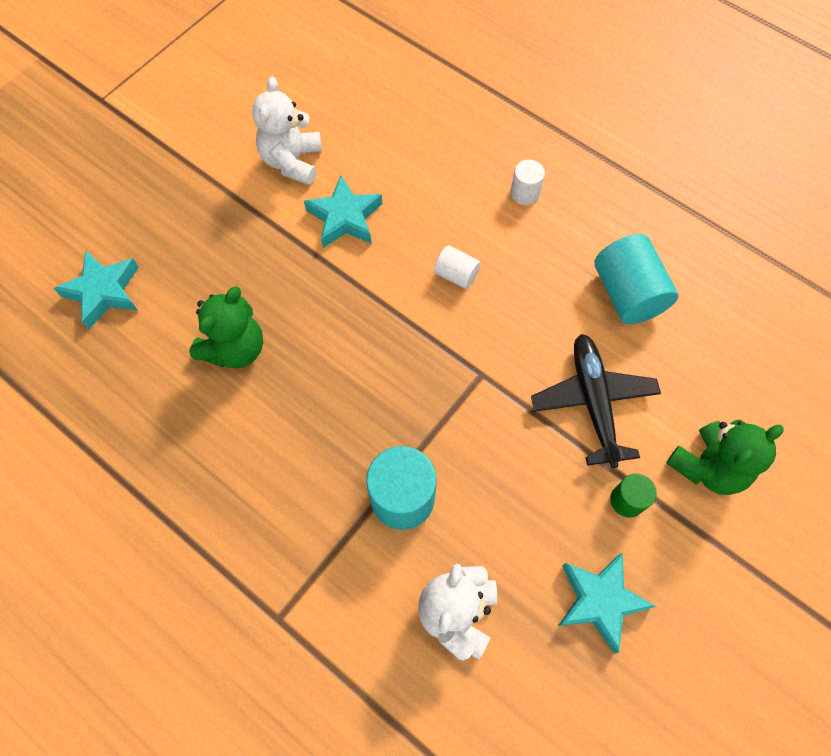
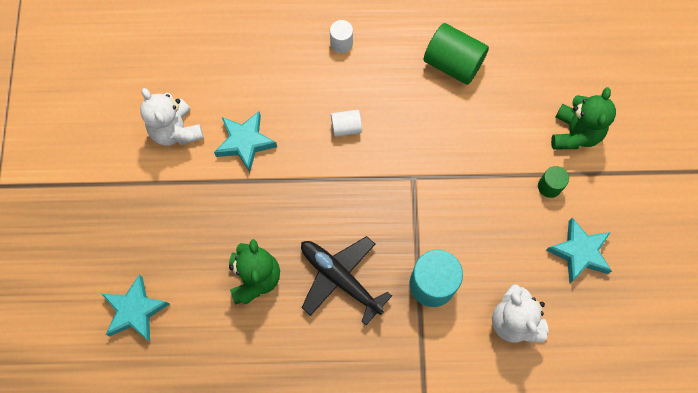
camera: 40 degrees left, 5 degrees up
black plane [531,334,661,468] -> black plane moved to [301,236,392,325]
turquoise cylinder [594,234,679,324] -> green cylinder [423,23,489,85]

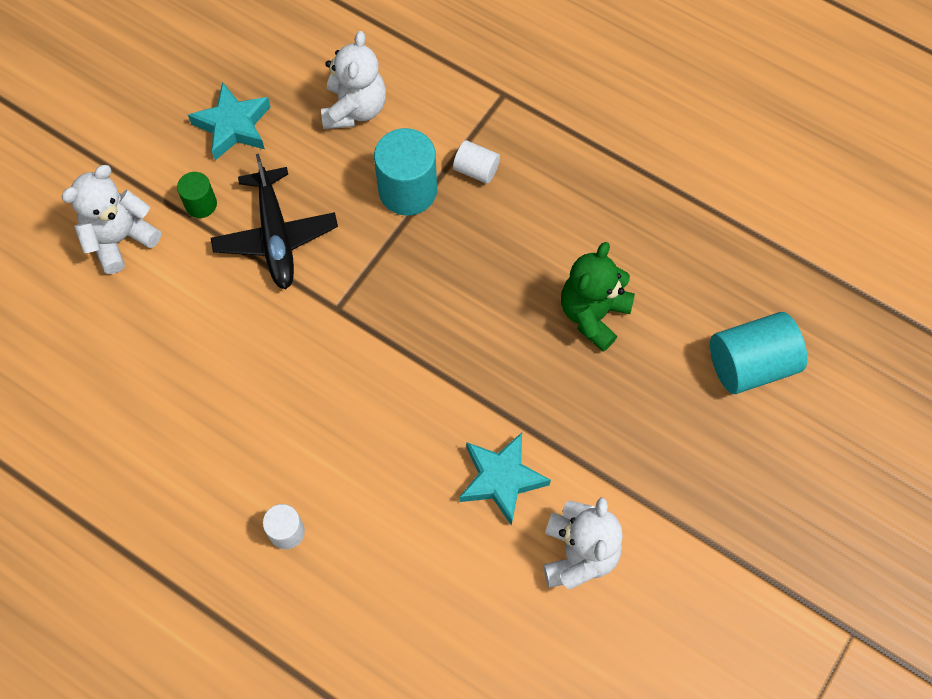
camera: 145 degrees left, 5 degrees down
turquoise star [102,275,170,341] -> turquoise cylinder [710,312,807,394]
black plane [301,236,392,325] -> black plane moved to [211,154,338,290]
white cylinder [331,110,362,137] -> white cylinder moved to [453,140,500,184]
green cylinder [423,23,489,85] -> none
green teddy bear [551,87,616,150] -> white teddy bear [61,165,161,274]

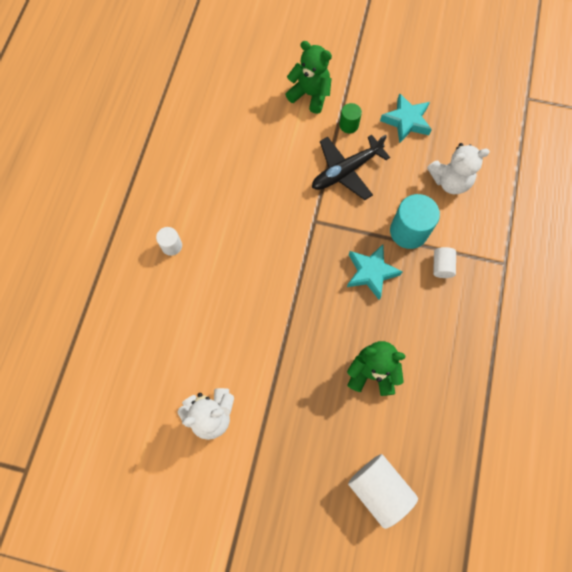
camera: 70 degrees right, 5 degrees up
white teddy bear [61,165,161,274] -> green teddy bear [285,41,332,114]
turquoise star [459,433,551,526] -> turquoise star moved to [347,244,403,300]
turquoise cylinder [710,312,807,394] -> white cylinder [348,454,418,529]

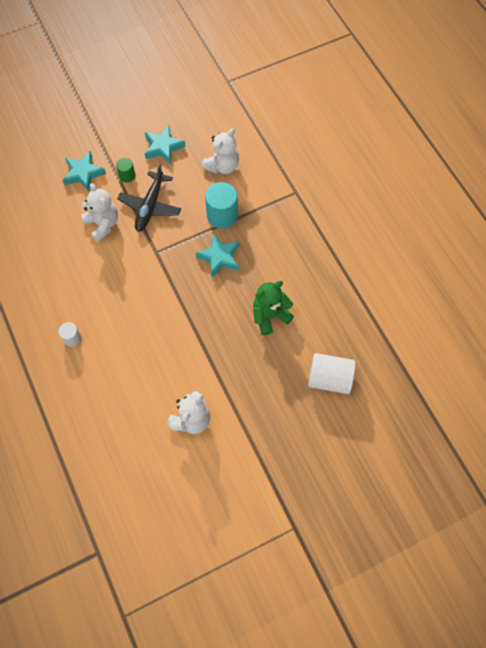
camera: 40 degrees left, 5 degrees down
green teddy bear [285,41,332,114] -> turquoise star [63,151,106,191]
white cylinder [433,247,456,278] -> none
none -> white teddy bear [81,183,118,242]

